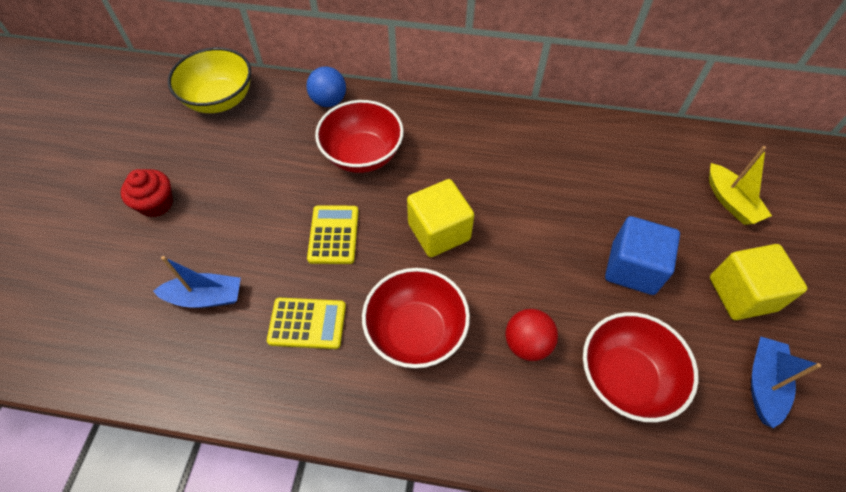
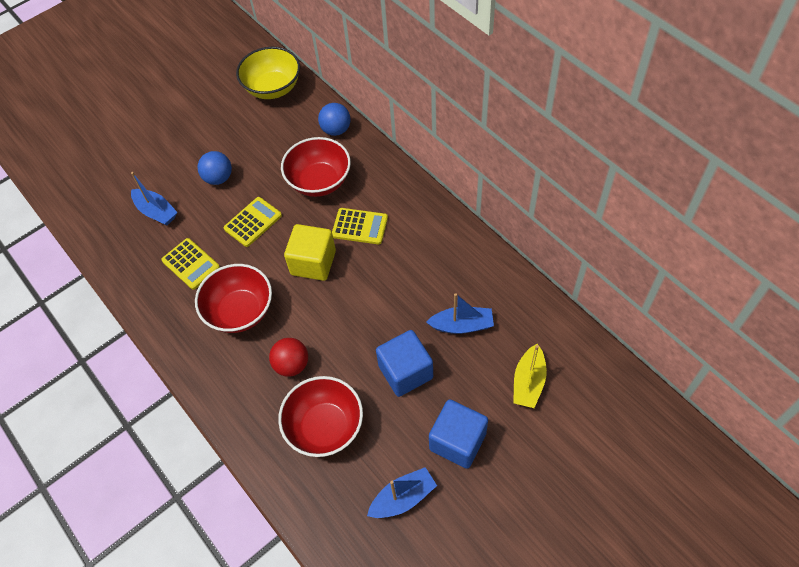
camera: 45 degrees right, 0 degrees up
red cupcake [121,169,173,217] -> none
yellow cube [710,244,807,320] -> blue cube [429,399,488,469]
none -> blue ball [197,151,232,185]
none -> yellow calculator [332,208,388,244]
none -> blue boat [426,293,494,334]

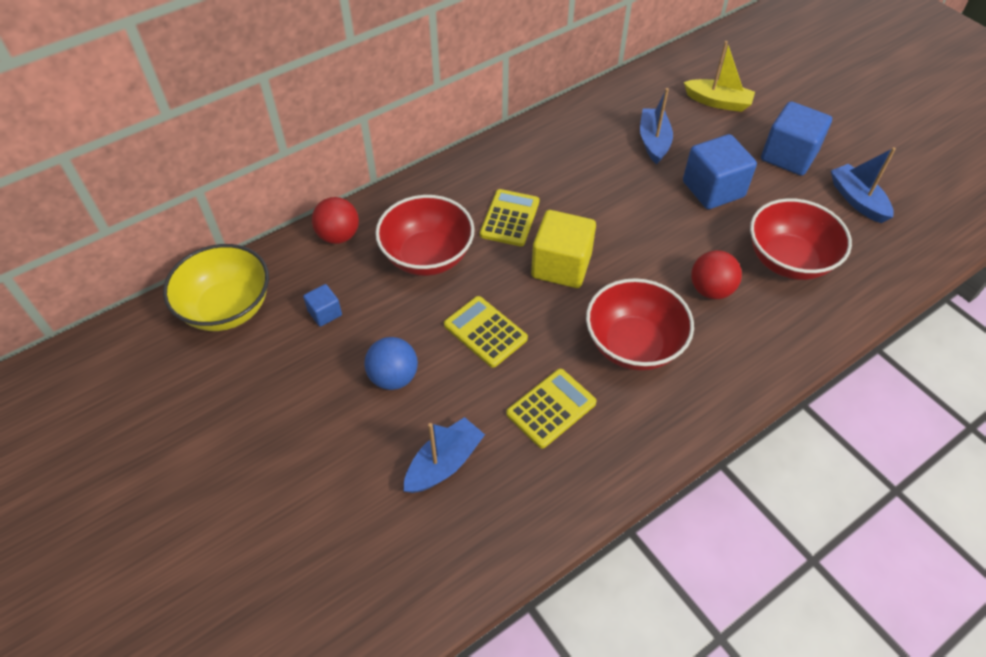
camera: 90 degrees left, 5 degrees down
blue ball [318,103,351,136] -> red ball [312,197,359,244]
none -> blue cube [303,284,342,327]

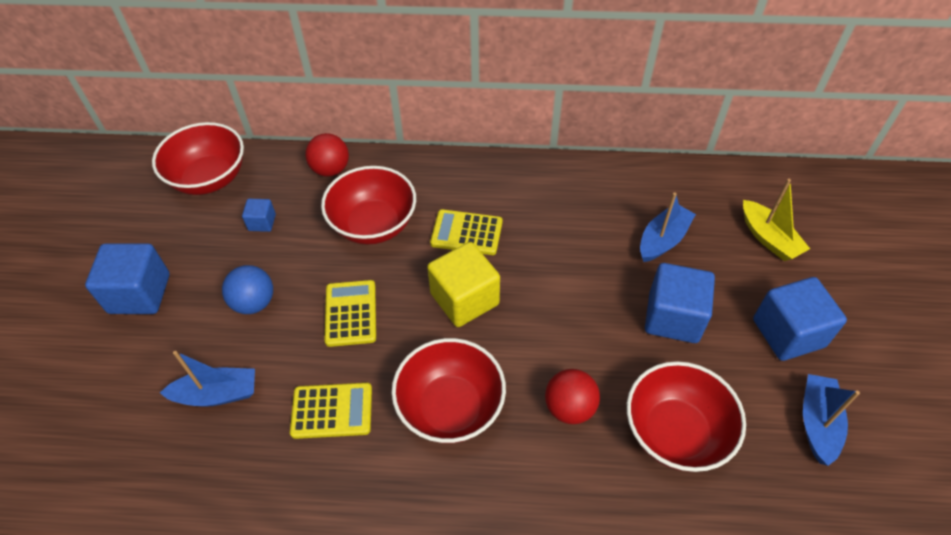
camera: 40 degrees right, 0 degrees up
yellow bowl [163,244,269,331] -> red bowl [152,122,244,195]
yellow calculator [480,189,540,246] -> yellow calculator turned 135 degrees counterclockwise [430,209,502,255]
none -> blue cube [85,244,170,314]

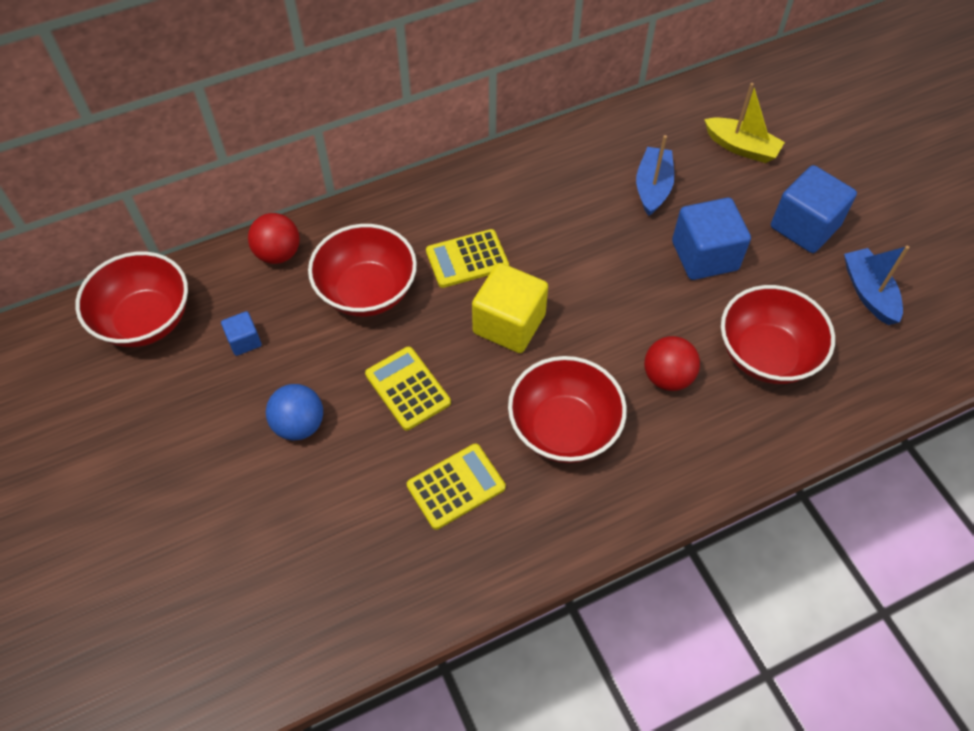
camera: 30 degrees left, 5 degrees up
blue cube [85,244,170,314] -> none
blue boat [160,351,255,407] -> none

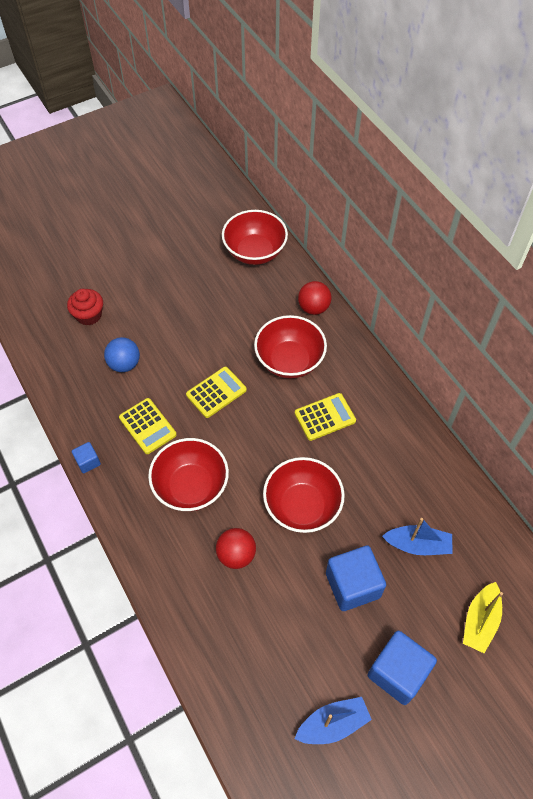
camera: 85 degrees right, 0 degrees up
blue cube [221,311,262,356] -> blue cube moved to [72,442,101,474]
blue ball [266,384,323,441] -> blue ball moved to [104,337,140,372]
yellow calculator [426,229,509,288] -> yellow calculator turned 90 degrees clockwise [295,393,356,441]
yellow cube [472,263,548,353] -> none
red bowl [721,285,835,384] -> red bowl moved to [263,457,345,533]
none -> red cupcake [67,289,103,325]

